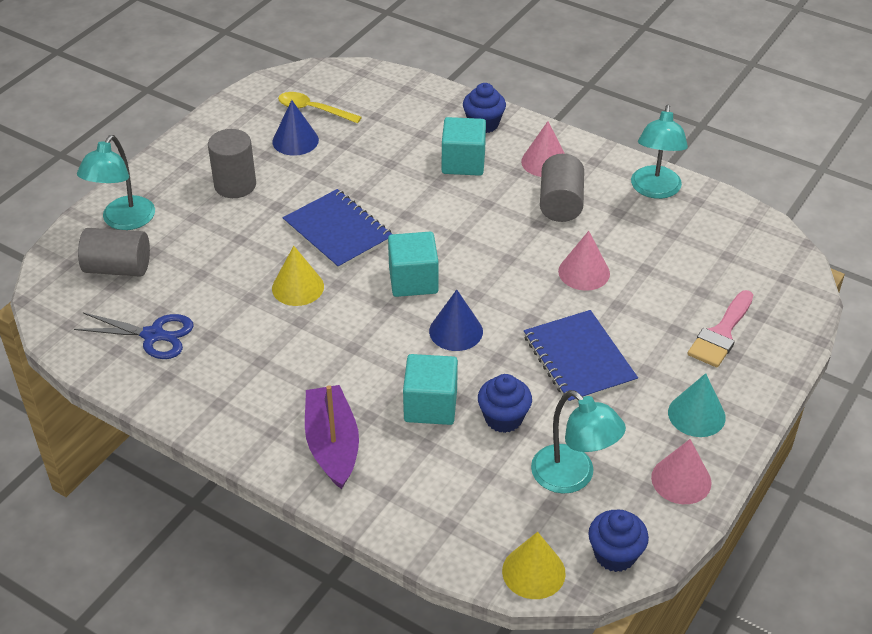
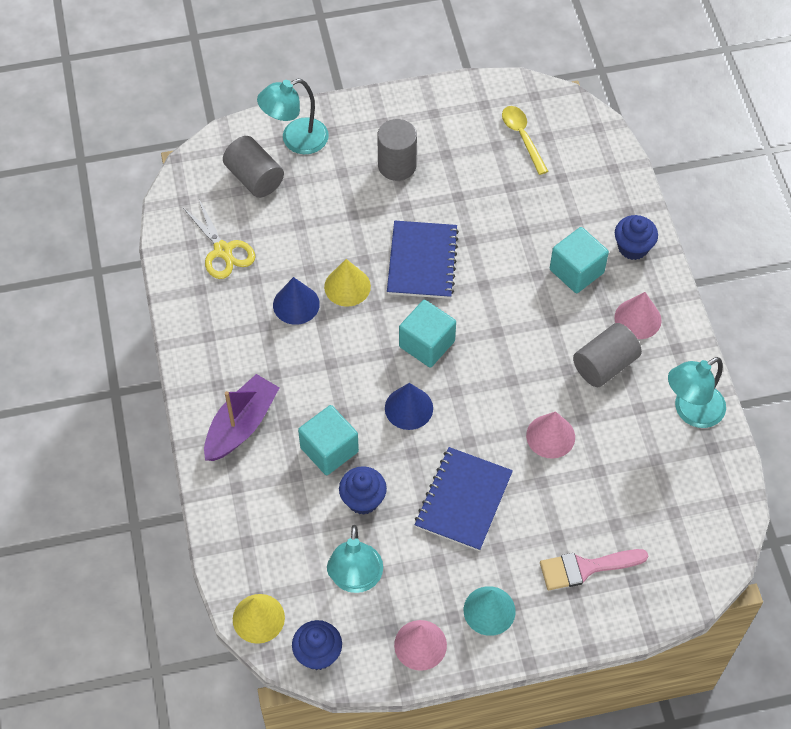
camera: 45 degrees right, 15 degrees up
blue scissors [74,313,194,359] -> yellow scissors [182,200,256,279]
blue cone [272,100,319,156] -> blue cone moved to [273,277,320,325]

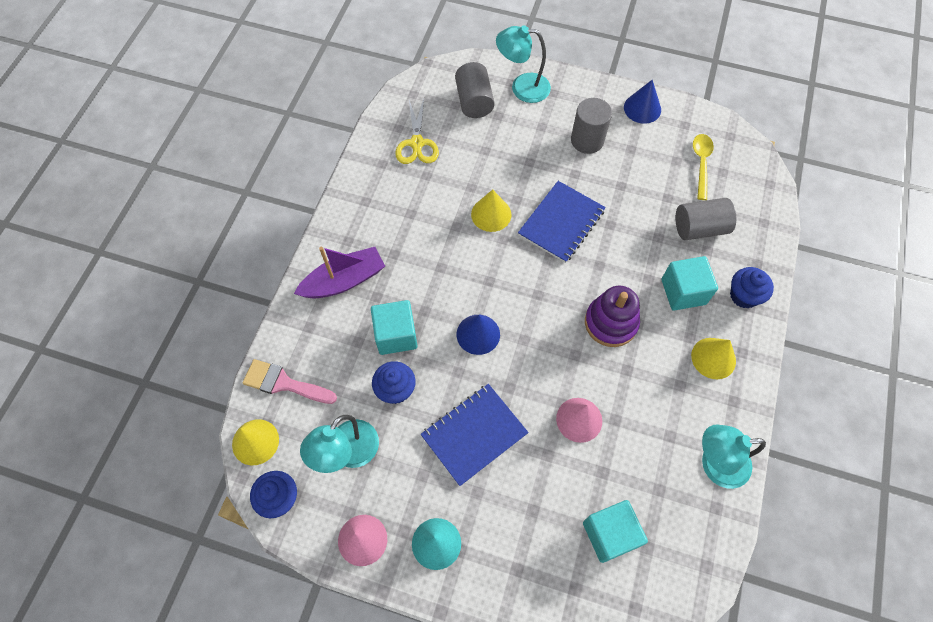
camera: 30 degrees right, 5 degrees up
blue cone [273,277,320,325] -> blue cone moved to [624,80,661,124]
turquoise cube [399,300,456,367] -> turquoise cube moved to [583,500,648,563]
pink brush [540,549,648,590] -> pink brush moved to [243,359,337,404]
grey cylinder [573,323,642,387] -> grey cylinder moved to [676,198,736,240]
pink cone [614,292,662,339] -> yellow cone [691,338,736,379]
none -> purple stacking toy [585,286,640,347]

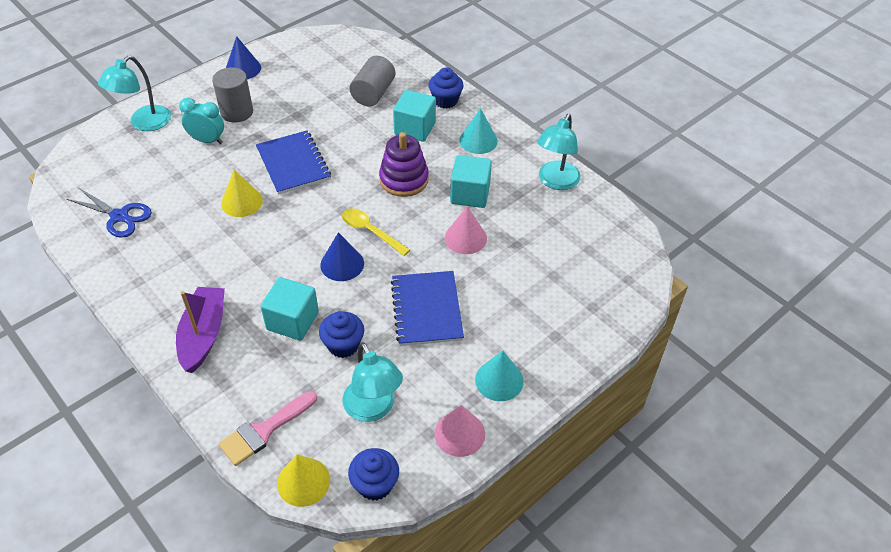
camera: 60 degrees left, 15 degrees down
yellow scissors [395,99,439,164] -> blue scissors [67,188,152,238]
grey cylinder [455,62,495,118] -> none
turquoise cube [583,500,648,563] -> turquoise cube moved to [450,155,492,208]
yellow cone [691,338,736,379] -> turquoise cone [459,108,498,154]
yellow spoon [693,134,714,200] -> yellow spoon moved to [342,208,410,256]
none -> turquoise clock [179,98,224,144]

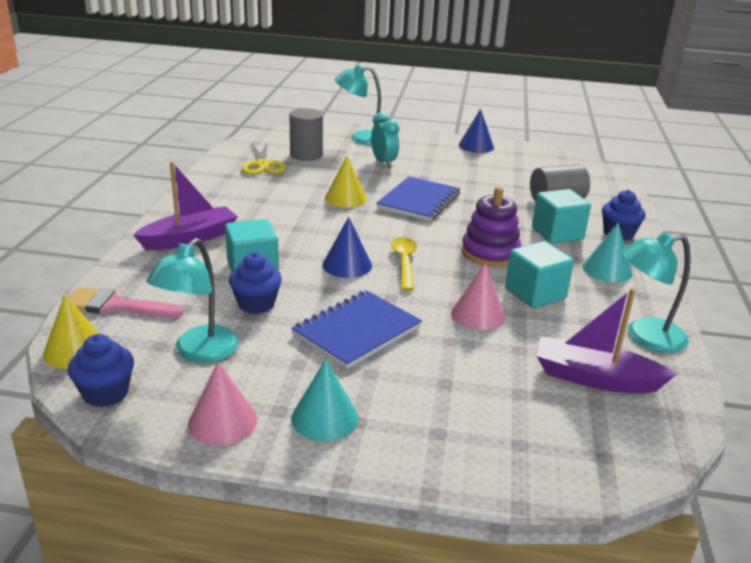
camera: 50 degrees right, 20 degrees down
blue scissors [67,188,152,238] -> yellow scissors [241,143,286,175]
grey cylinder [212,67,253,123] -> grey cylinder moved to [290,108,323,161]
none -> purple boat [536,288,677,393]

